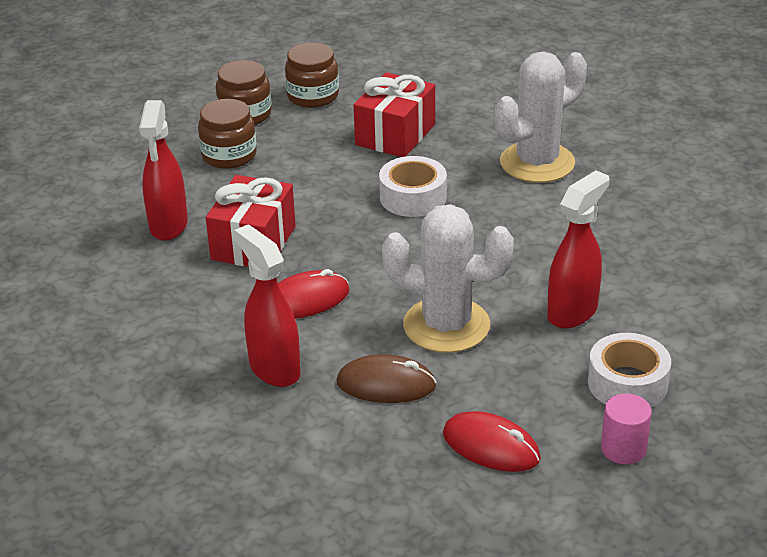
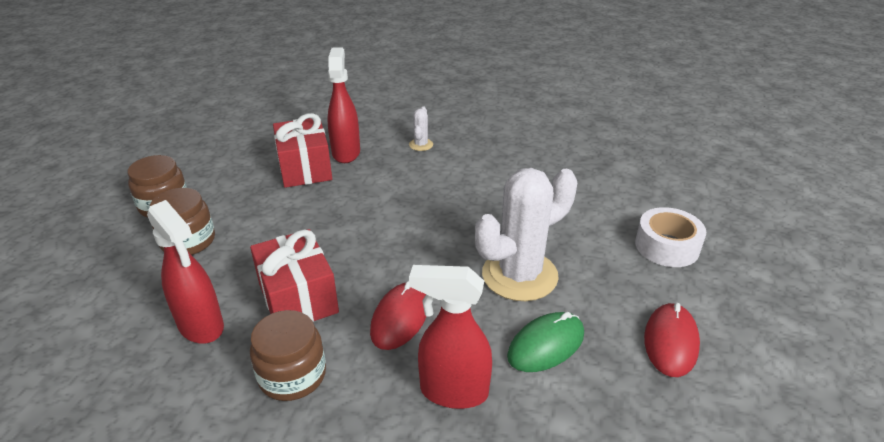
camera: 45 degrees left, 0 degrees up
brown jar [285,42,339,108] -> brown jar moved to [250,310,326,401]
brown mouse [337,354,437,403] -> green mouse [507,312,584,372]
white tape [379,156,447,217] -> none
red mouse [443,411,541,472] -> red mouse turned 60 degrees counterclockwise [644,303,700,377]
white cactus [495,51,587,183] -> white cactus [409,107,433,151], size x0.42
red spray bottle [547,170,609,328] -> red spray bottle moved to [327,47,360,163]
pink cylinder [601,394,652,464] -> none

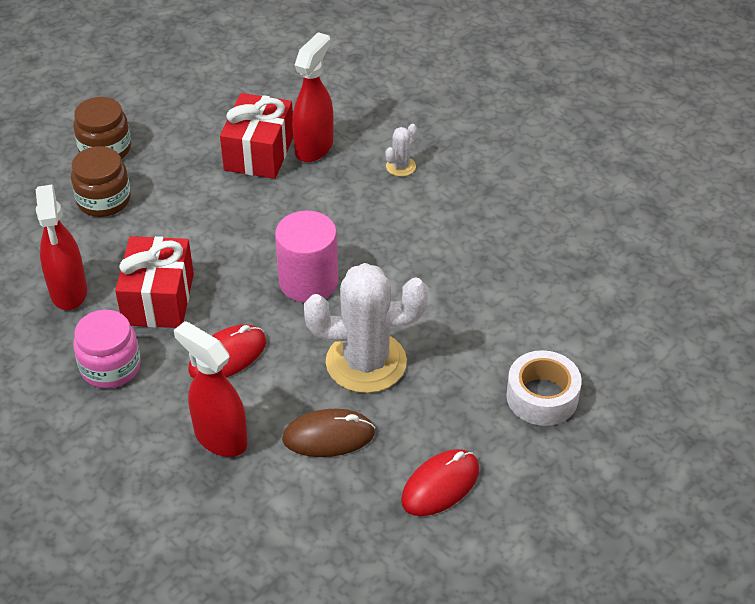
camera: 30 degrees right, 10 degrees up
brown jar [250,310,326,401] -> pink jar [73,310,141,388]
green mouse [507,312,584,372] -> brown mouse [282,409,375,457]
none -> pink cylinder [275,211,338,303]

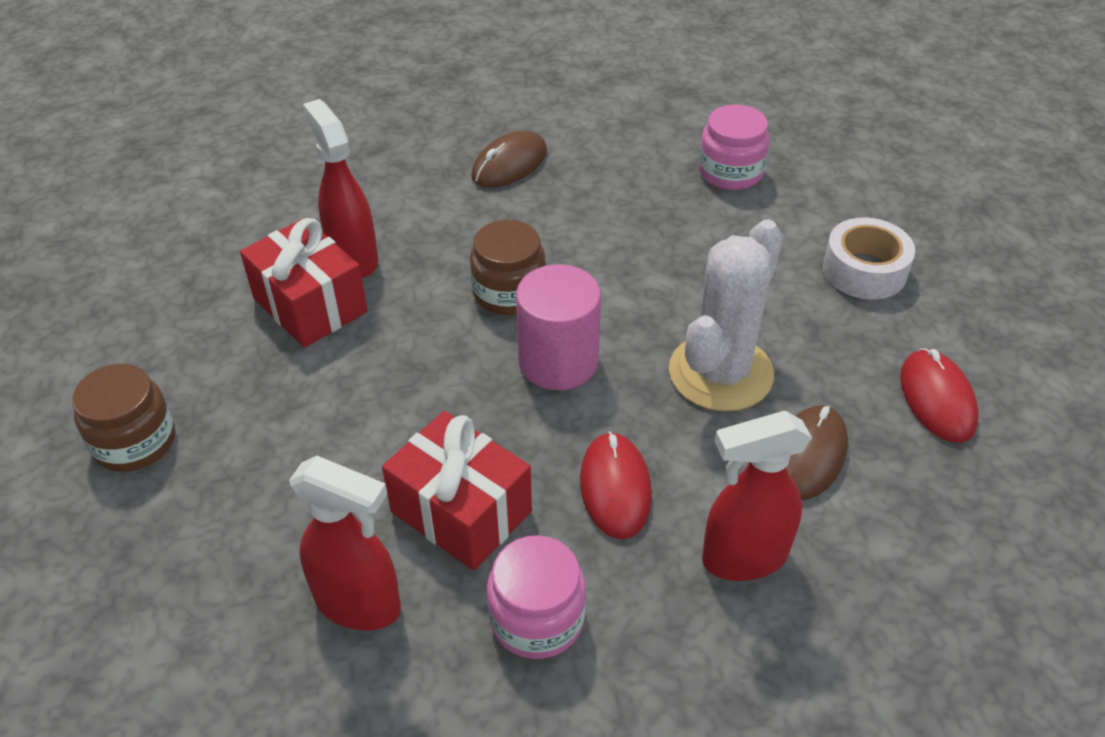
camera: 55 degrees left, 0 degrees up
brown jar [71,146,131,217] -> brown jar moved to [470,220,546,315]
white cactus [386,124,417,177] -> none
none -> brown mouse [471,130,547,188]
none -> pink jar [699,104,770,190]

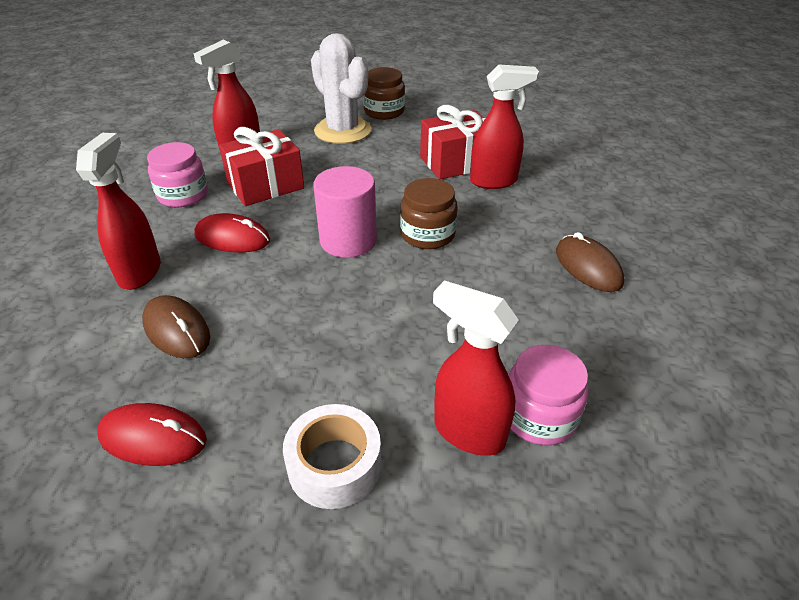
camera: 110 degrees right, 5 degrees down
white cactus [669,220,783,412] -> white cactus moved to [311,33,371,144]
none -> red spray bottle [433,280,519,456]

